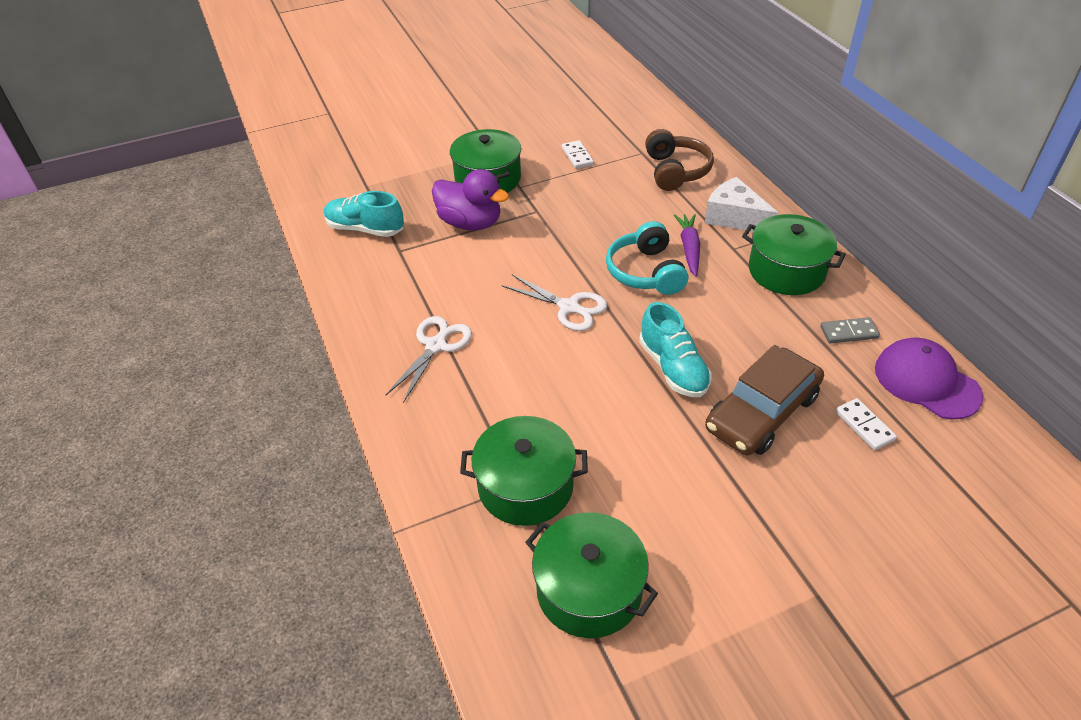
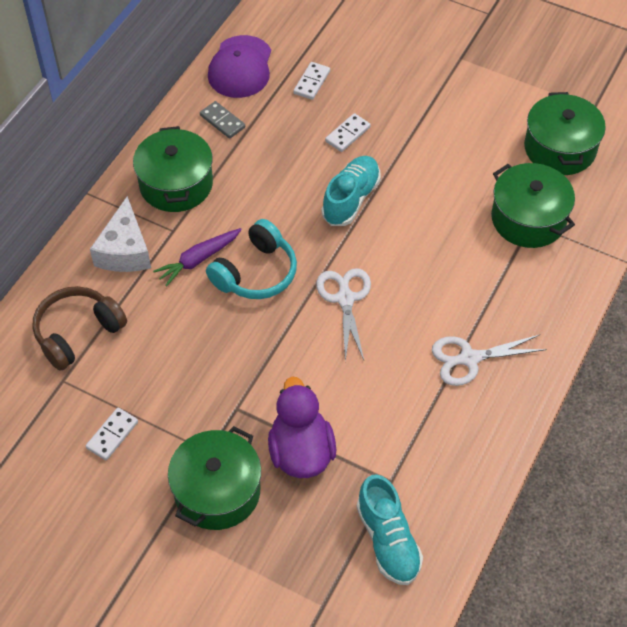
camera: 130 degrees left, 10 degrees up
brown car [705,345,824,455] -> white domino [325,113,371,152]

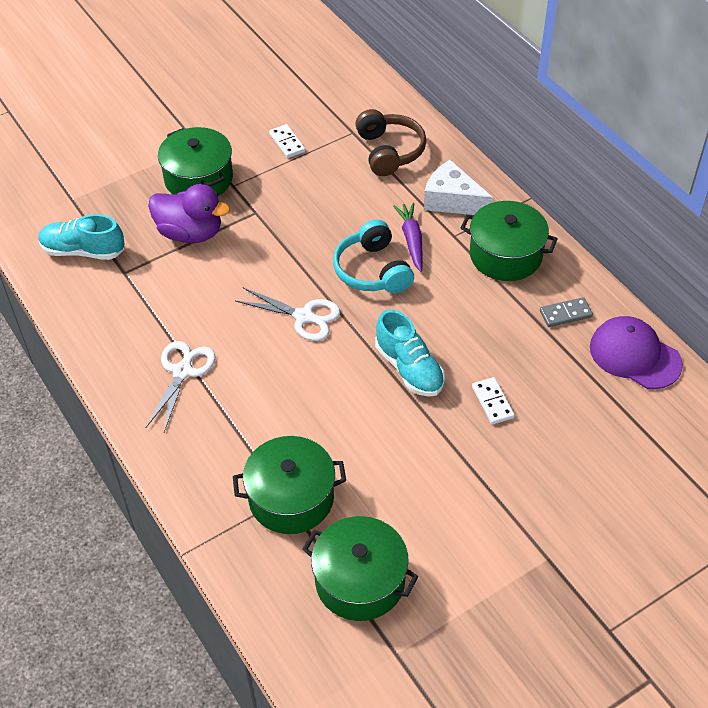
camera: 120 degrees right, 5 degrees down
white domino [293,62,330,100] -> none

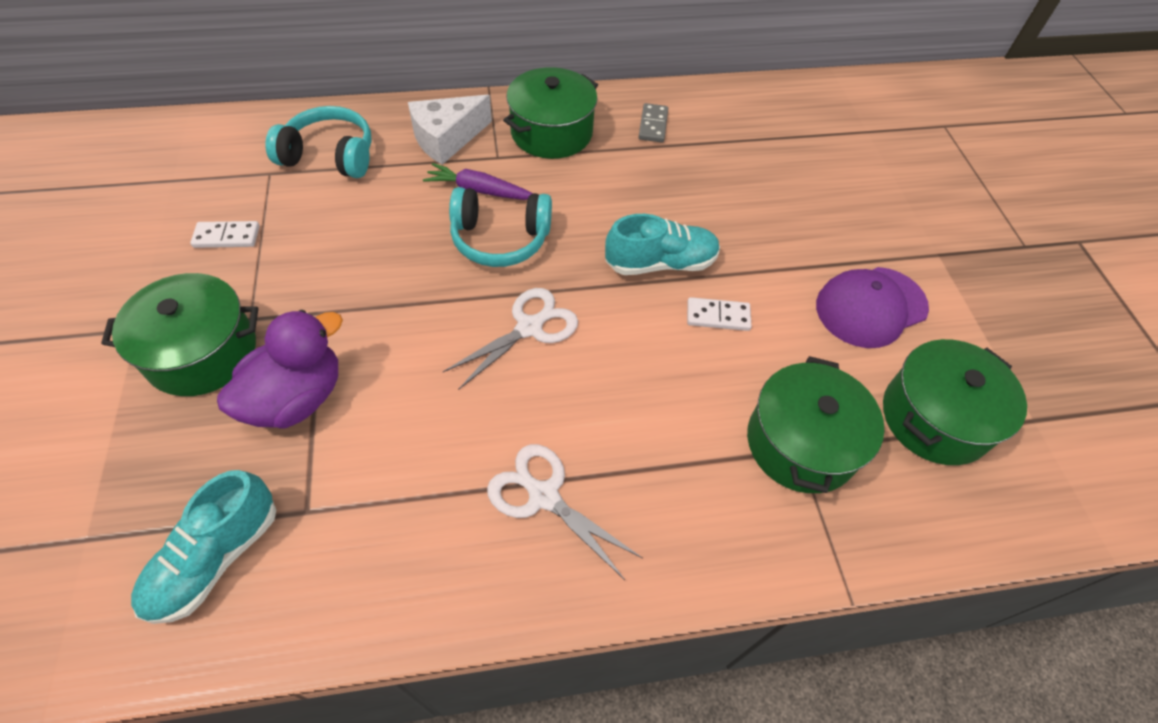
camera: 70 degrees left, 5 degrees up
brown headphones [355,109,426,176] -> turquoise headphones [265,106,372,178]
white domino [472,377,515,425] -> white domino moved to [687,297,752,331]
purple cap [590,316,683,389] -> purple cap moved to [816,267,929,348]

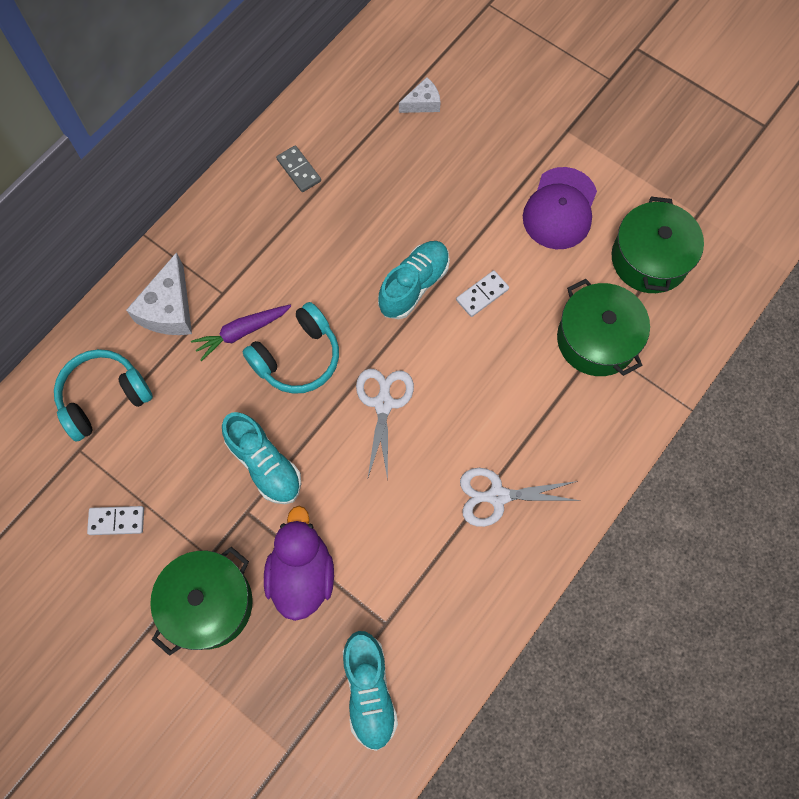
camera: 40 degrees left, 15 degrees up
white domino [190,221,260,248] -> white domino turned 45 degrees clockwise [87,506,144,535]
green pot [503,67,598,159] -> none
none -> turquoise shoe [222,412,301,504]
none -> white cheese [399,77,441,113]

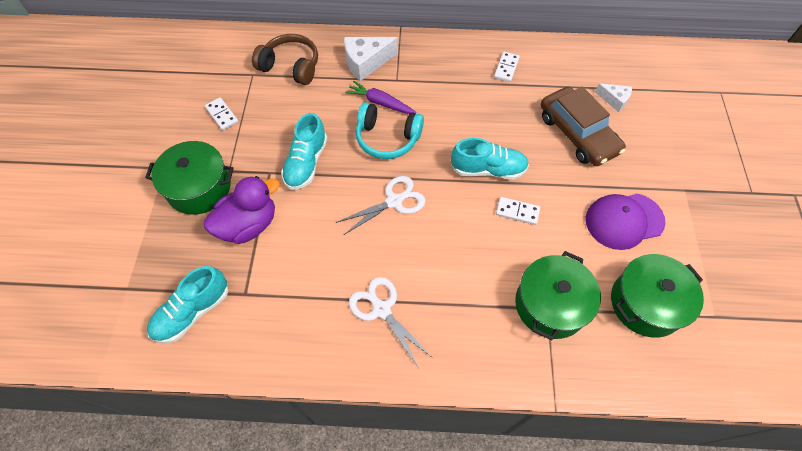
camera: 55 degrees right, 10 degrees down
turquoise headphones [54,349,153,442] -> brown headphones [252,34,318,85]
grey domino [276,145,321,192] -> white domino [494,52,520,82]
none -> brown car [541,86,626,166]

